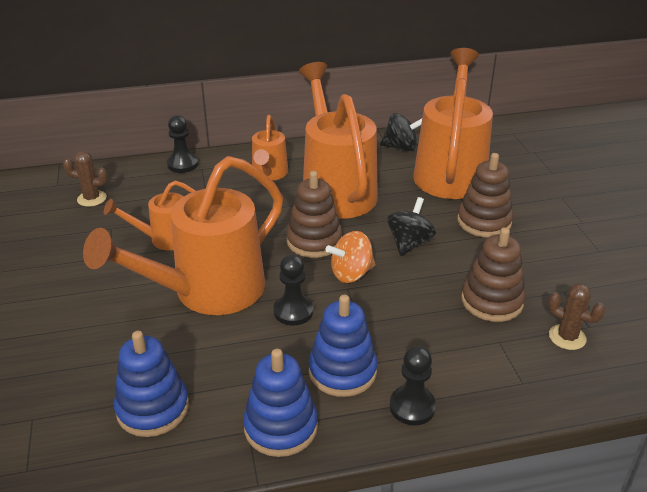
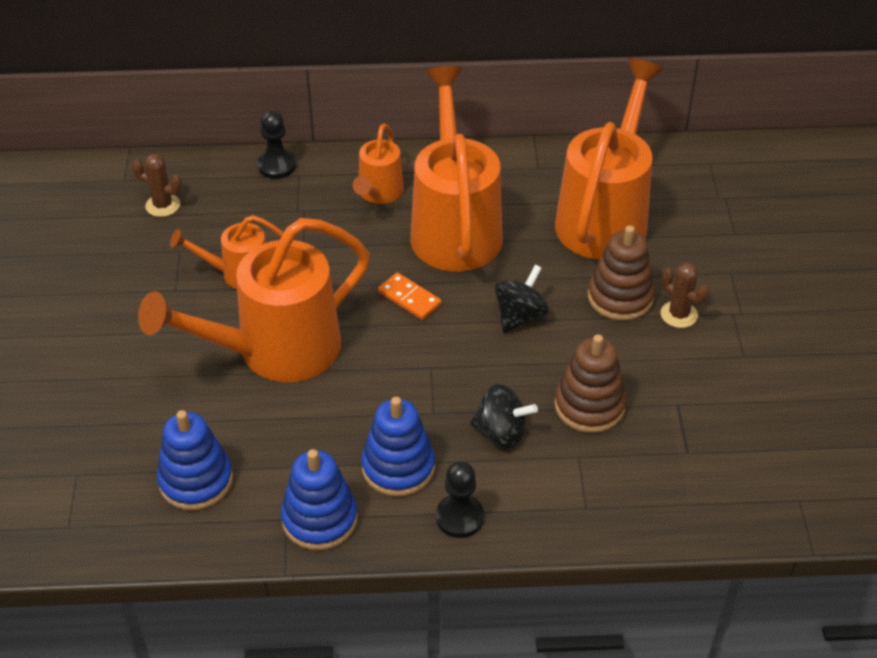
camera: 10 degrees right, 10 degrees up
black pawn [273,254,314,326] -> none
brown stacking toy [286,171,342,258] -> orange domino [378,272,442,320]
orange spinning top [325,231,376,283] -> none
black spinning top [380,113,422,151] -> black spinning top moved to [470,384,538,448]
brown cactus [548,283,606,350] -> brown cactus moved to [661,262,709,328]

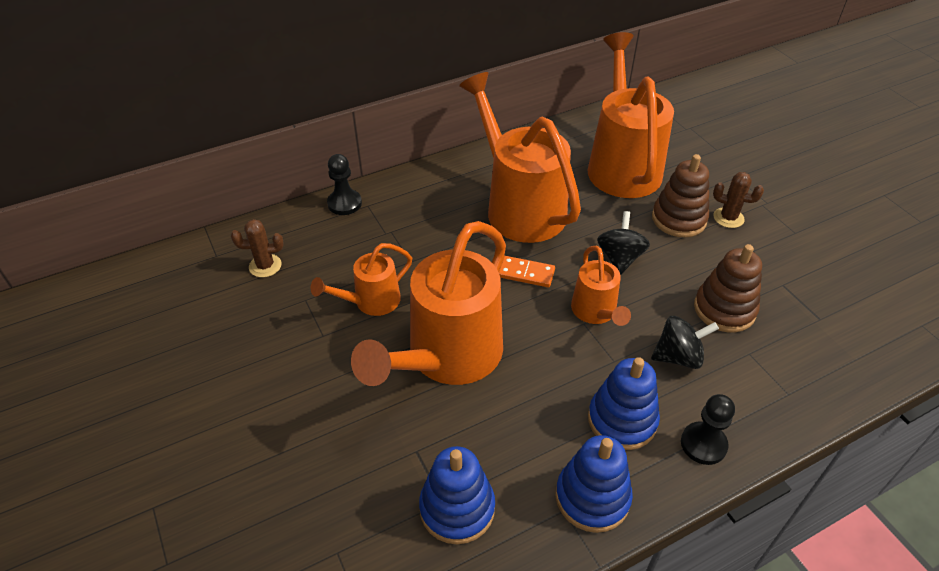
camera: 25 degrees left, 0 degrees up
orange watering can [353,124,404,204] -> orange watering can moved to [571,246,631,326]

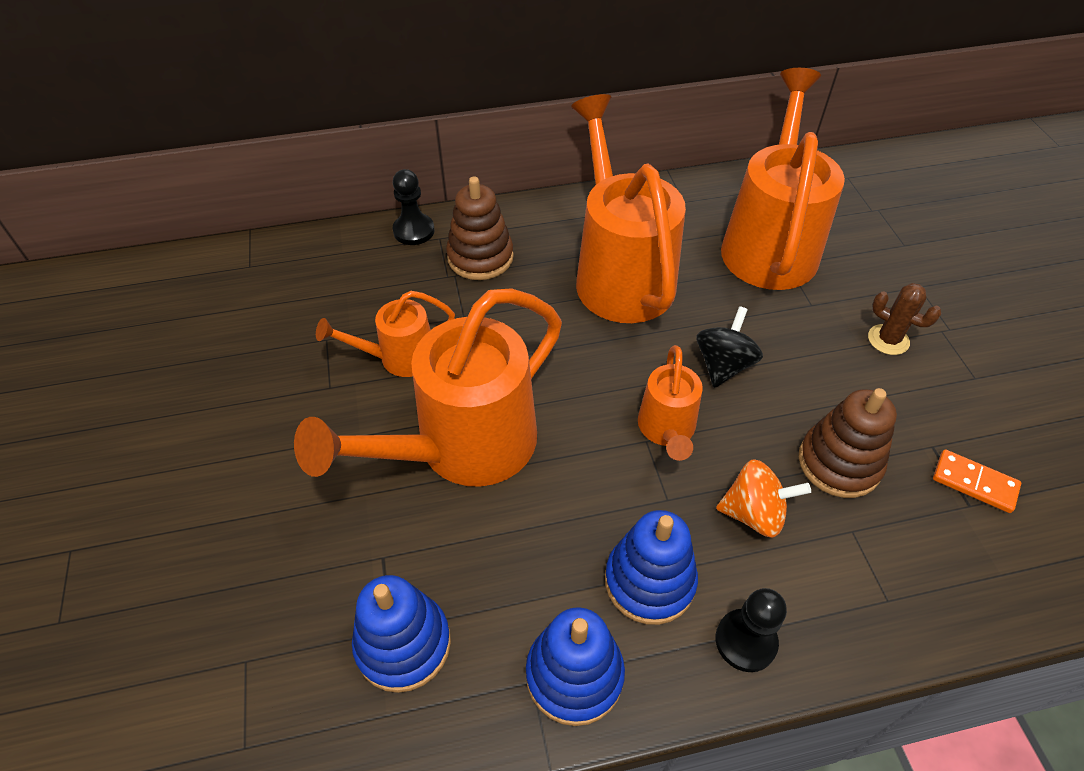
camera: 15 degrees right, 5 degrees up
brown cactus [231,219,284,277] -> none
orange domino [499,256,555,287] -> orange domino moved to [933,449,1021,513]
black spinning top [651,316,719,369] -> orange spinning top [716,459,811,538]
brown stacking toy [652,154,709,237] -> brown stacking toy moved to [446,177,514,280]

